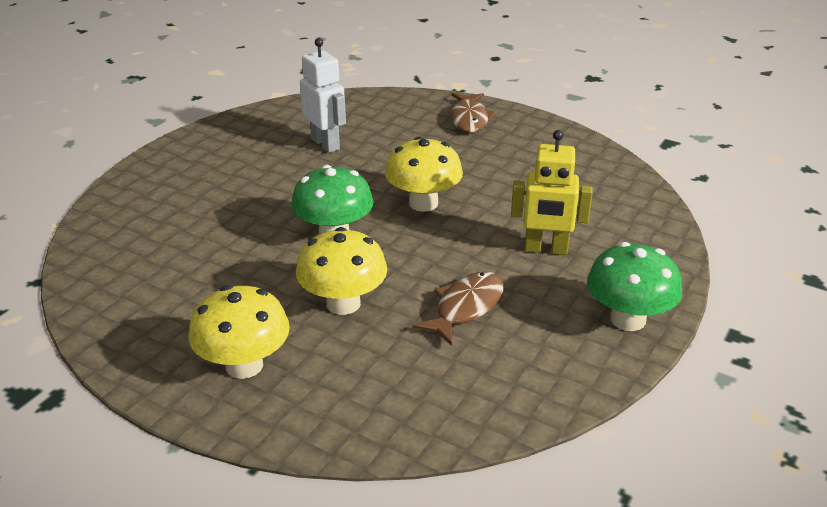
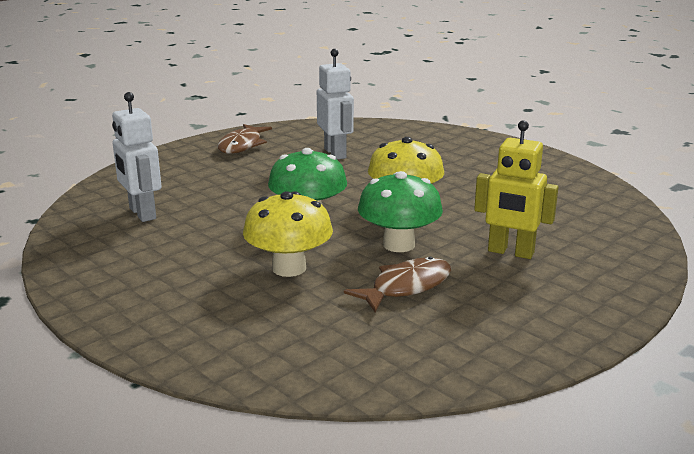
camera: 15 degrees right, 10 degrees down
yellow mushroom [189,285,290,379] -> none
brown fish [450,93,496,133] -> brown fish moved to [217,124,272,154]
green mushroom [587,242,682,331] -> green mushroom moved to [358,171,443,252]
none -> white robot [112,92,162,222]

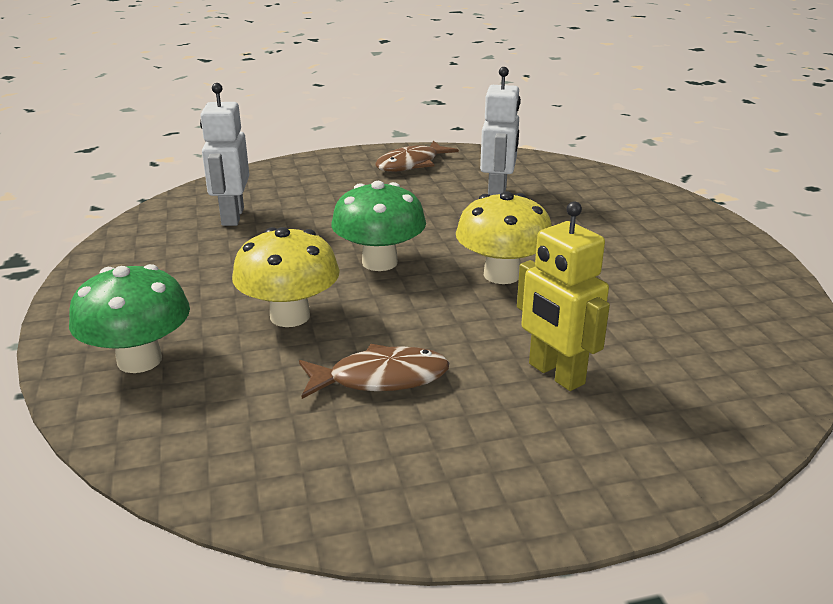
camera: 30 degrees right, 5 degrees up
green mushroom [358,171,443,252] -> green mushroom moved to [69,264,190,373]

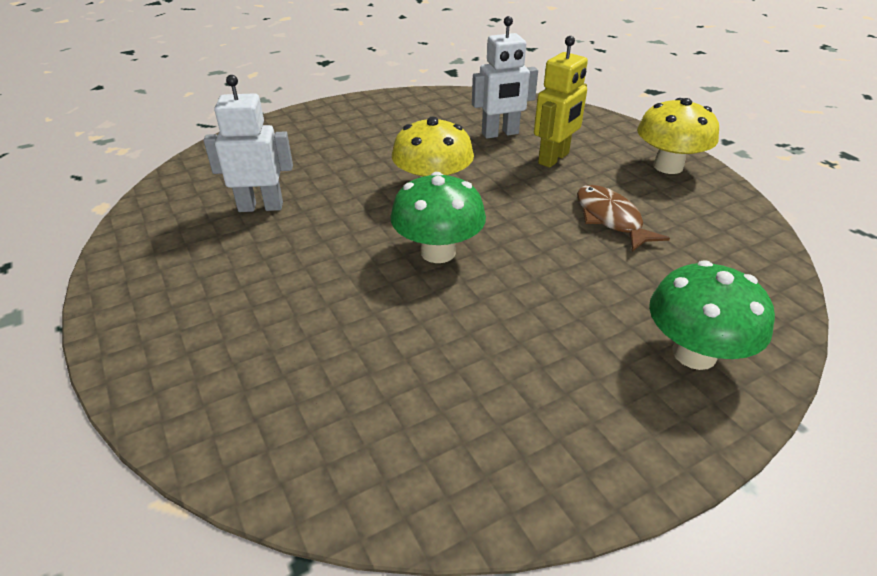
camera: 105 degrees left, 10 degrees up
white robot [200,83,249,226] -> white robot moved to [472,16,538,139]
yellow mushroom [232,227,340,327] -> yellow mushroom moved to [637,98,719,174]
brown fish [376,140,459,172] -> none

